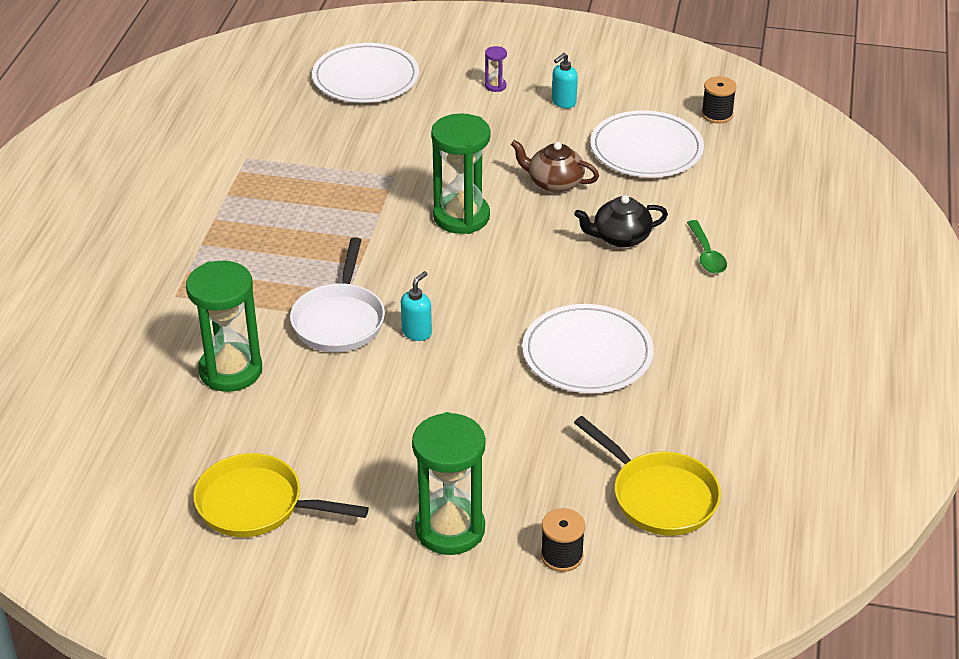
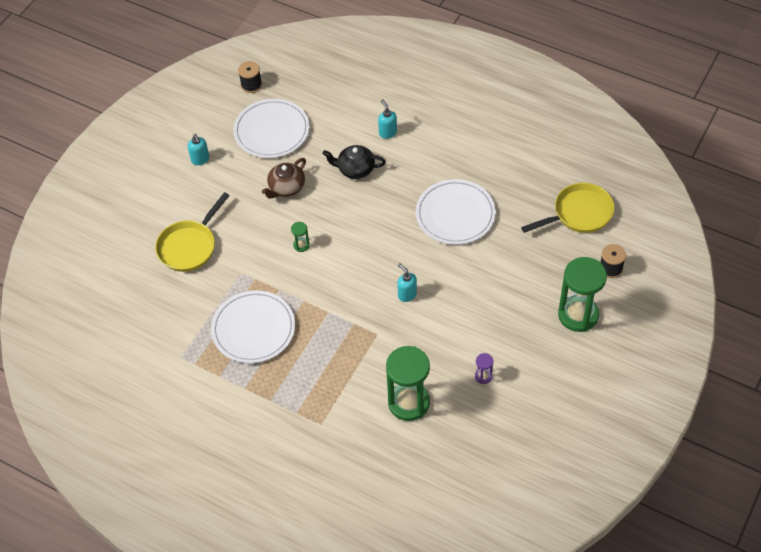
camera: 70 degrees left, 15 degrees up
yellow pan [193,453,369,537] -> yellow pan moved to [155,192,230,272]
white pan [290,237,385,352] -> none
white plate [312,43,419,103] -> white plate moved to [211,290,295,363]
green hourglass [431,113,490,234] -> green hourglass [291,222,310,252], size x0.42
purple hourglass [485,46,507,92] -> purple hourglass moved to [475,353,494,384]
black teapot [574,195,668,247] -> black teapot turned 90 degrees clockwise [322,145,386,179]
green spoon [687,220,727,274] -> turquoise soap dispenser [378,99,397,139]

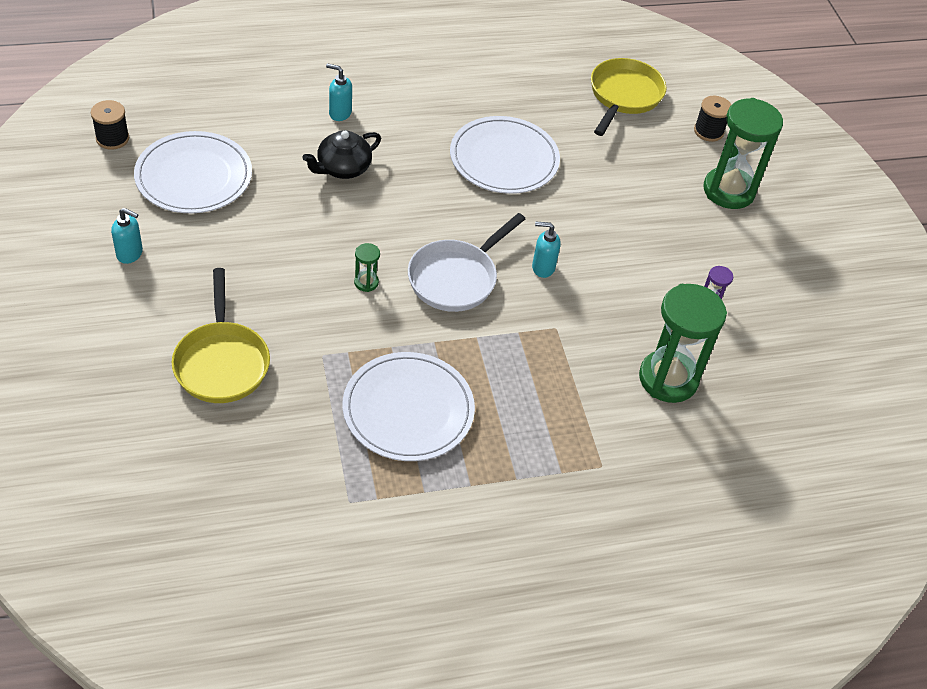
camera: 50 degrees left, 5 degrees down
brown teapot [262,158,306,199] -> none
none -> white pan [408,213,525,312]

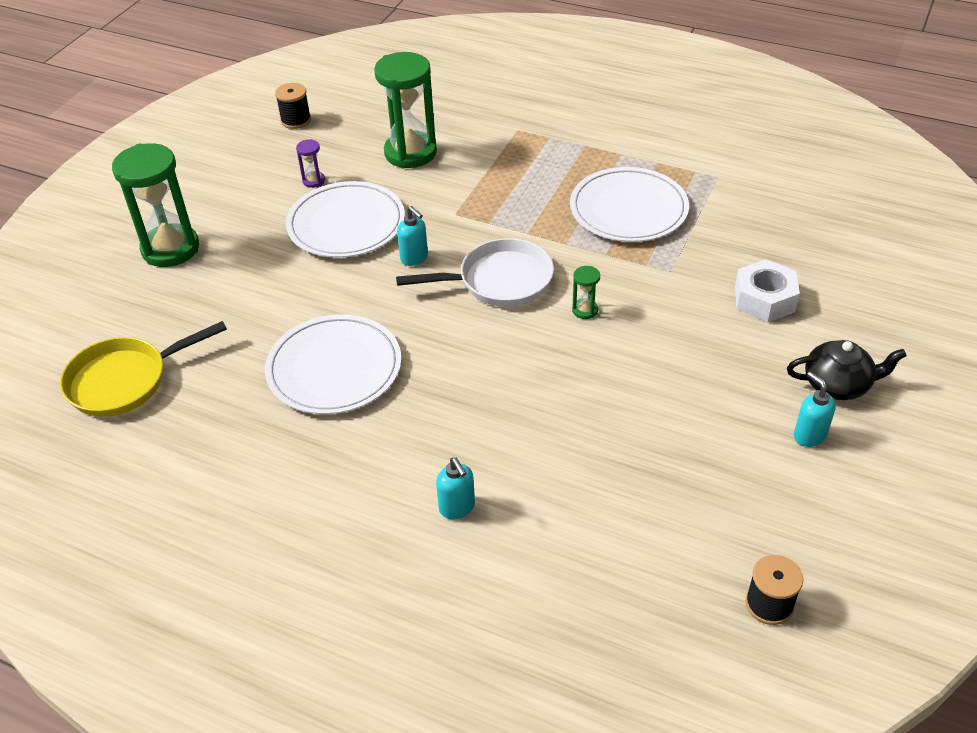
camera: 135 degrees left, 5 degrees down
white plate [134,131,252,213] -> white plate moved to [286,181,405,258]
yellow pan [172,268,270,403] -> white nut [735,259,800,323]
black teapot [302,130,381,179] -> black teapot moved to [787,340,907,400]
black spool [694,96,731,142] -> black spool moved to [275,83,311,129]

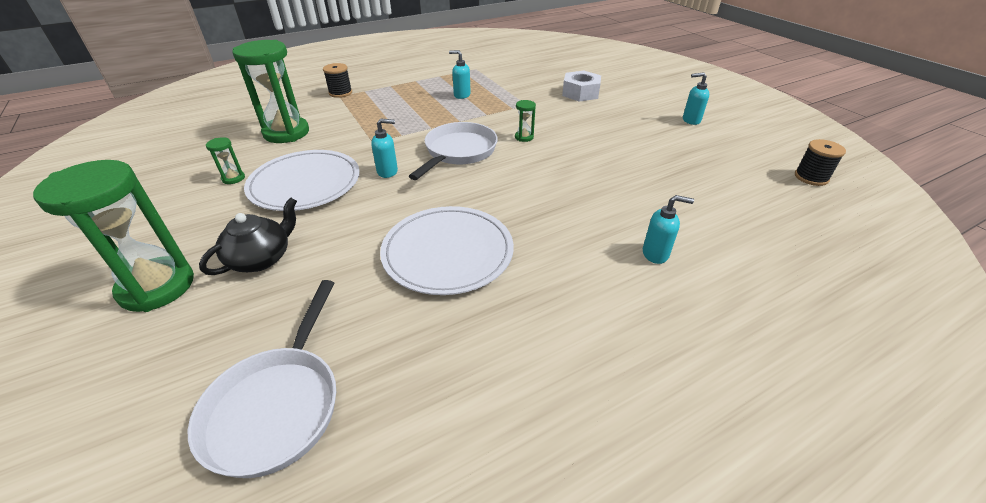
camera: 55 degrees left, 5 degrees down
yellow pan [60,321,227,417] -> white pan [188,280,336,478]
black spool [275,83,311,129] -> black spool moved to [323,63,352,98]
purple hourglass [296,139,325,188] -> green hourglass [206,137,245,184]
white plate [570,167,689,242] -> turquoise soap dispenser [449,50,471,99]
black teapot [787,340,907,400] -> black teapot moved to [199,197,297,275]

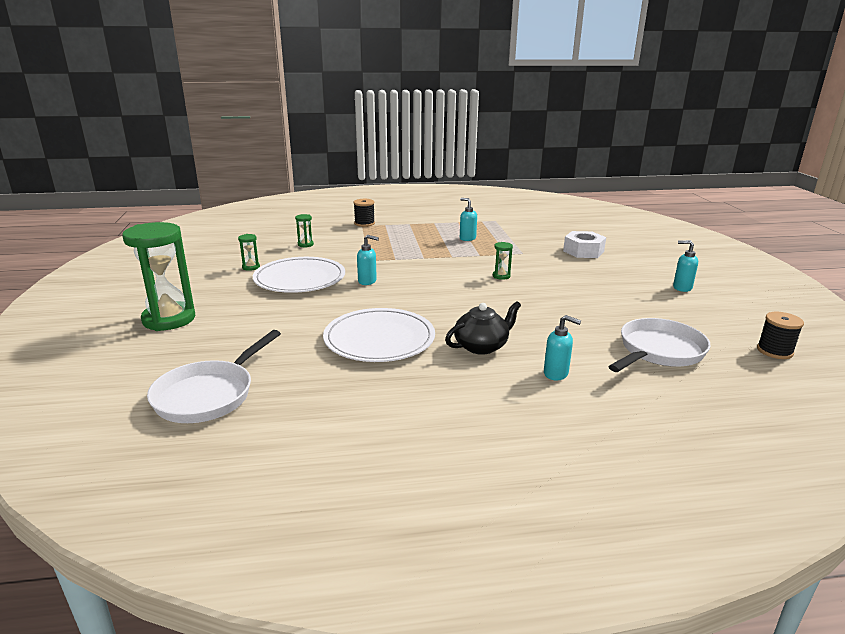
camera: 20 degrees right, 15 degrees down
black teapot [199,197,297,275] -> black teapot moved to [445,301,521,355]
green hourglass [232,40,309,143] -> green hourglass [295,214,314,248], size x0.42
white pan [409,122,498,180] -> white pan moved to [608,318,711,372]

